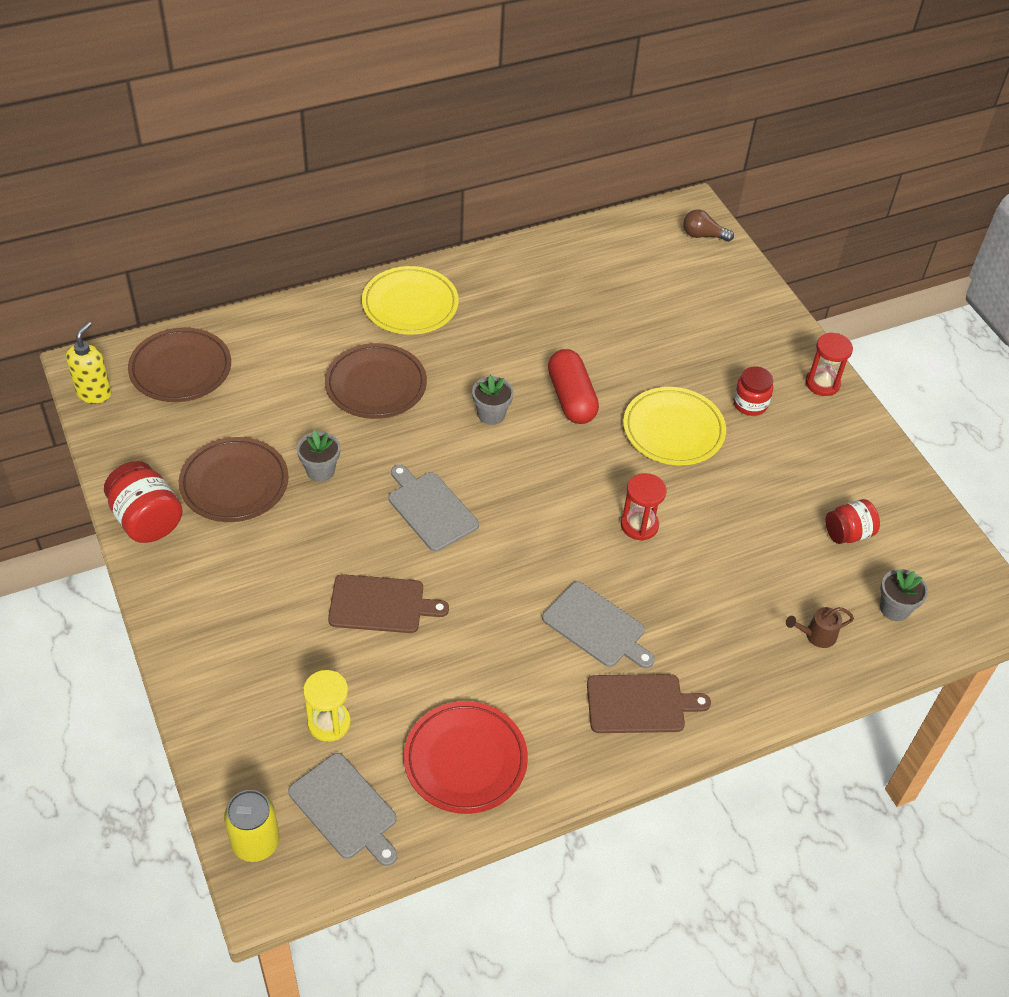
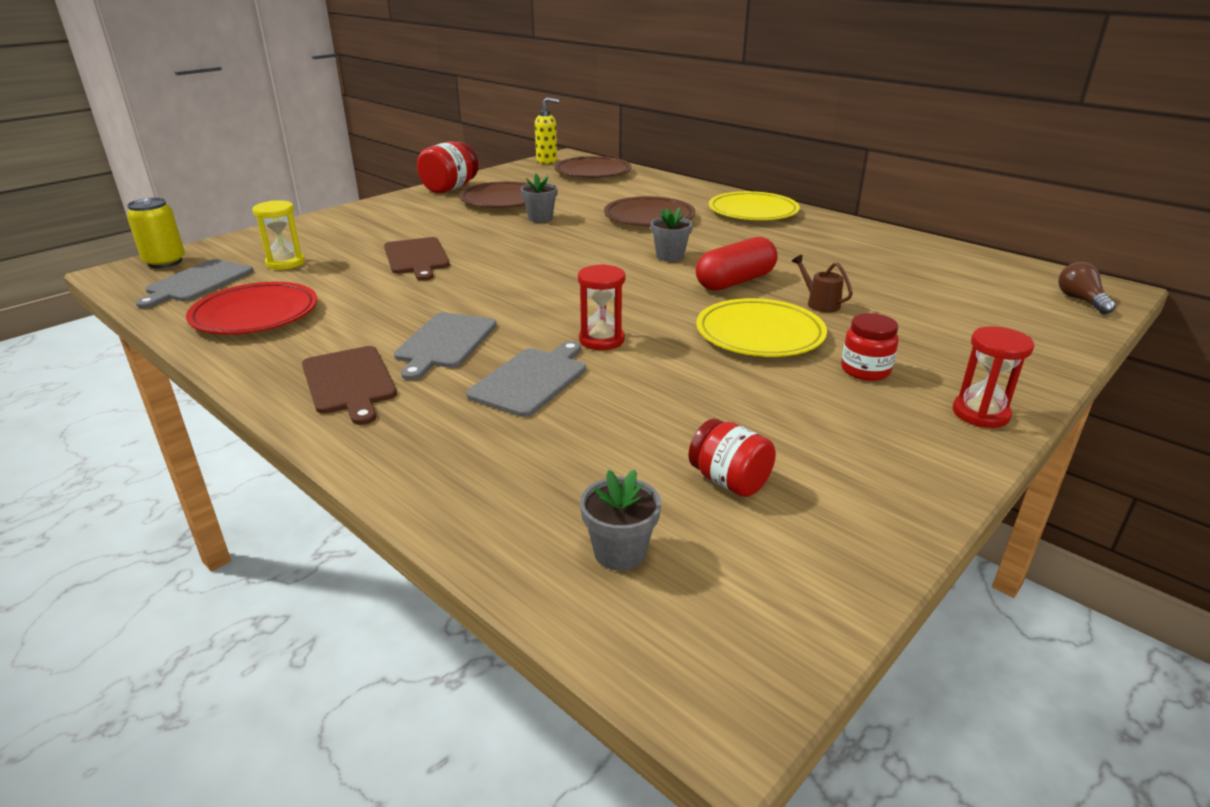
camera: 70 degrees right, 20 degrees down
grey cutting board [388,465,479,552] -> grey cutting board moved to [466,341,586,417]
brown watering can [786,607,854,648] -> brown watering can moved to [791,255,853,312]

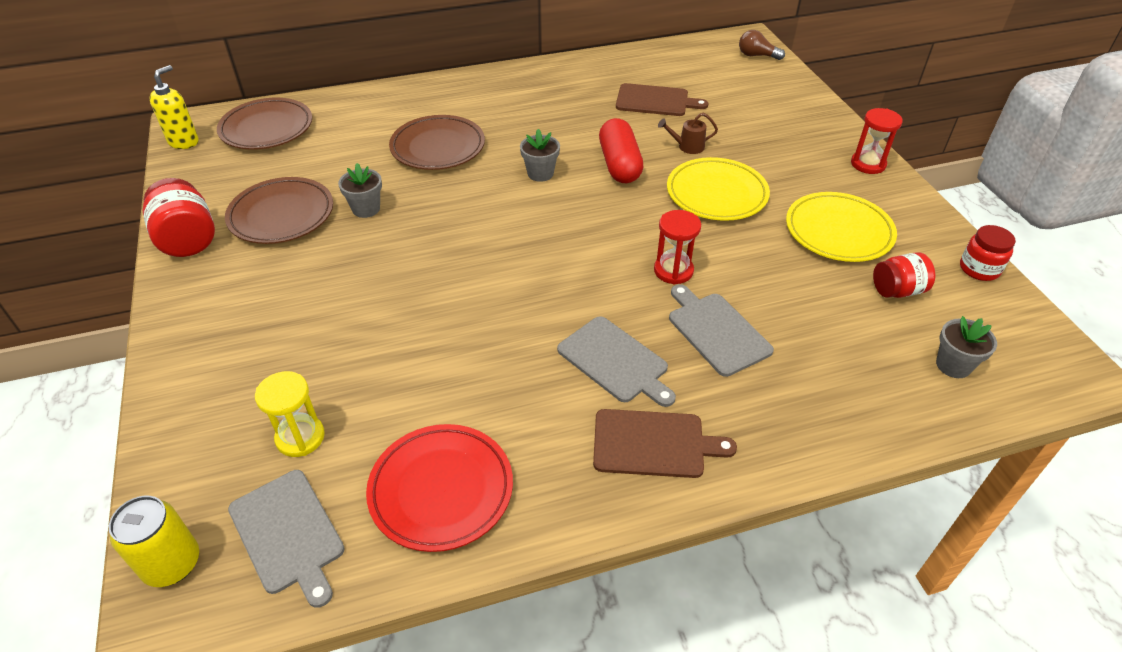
camera: 60 degrees left, 15 degrees up
brown cutting board [384,237,450,281] -> brown cutting board moved to [616,83,709,116]
yellow plate [709,191,800,220] -> yellow plate moved to [786,192,897,262]
red jar [841,313,898,381] -> red jar moved to [960,225,1016,281]

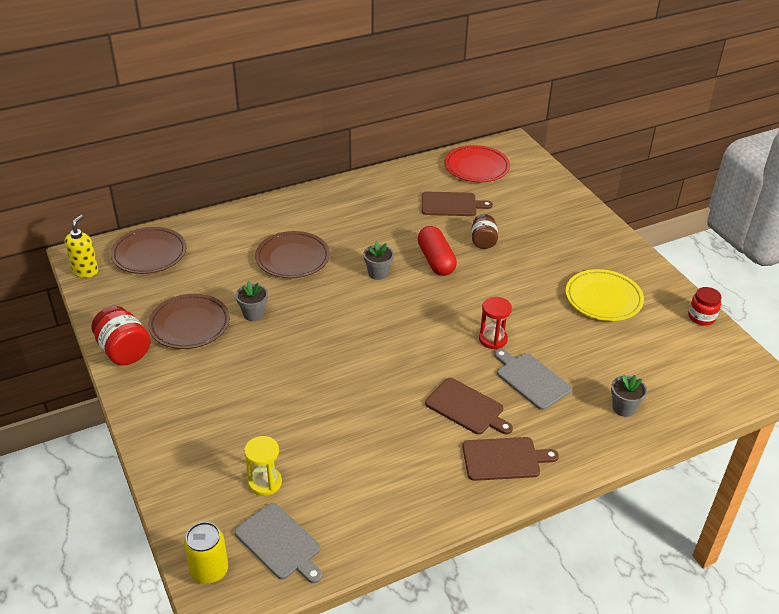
camera: 10 degrees left, 5 degrees down
red plate [366,424,513,552] -> red plate moved to [444,145,510,182]
grey cutting board [557,316,676,407] -> brown cutting board [425,378,513,435]
brown watering can [658,113,718,154] -> brown jar [471,214,498,249]
yellow plate [667,157,770,221] -> none
brown light bulb [739,30,785,60] -> none
red hourglass [851,108,903,174] -> none
red jar [873,252,935,298] -> none
grey flower pot [936,316,997,378] -> grey flower pot moved to [611,375,647,417]

